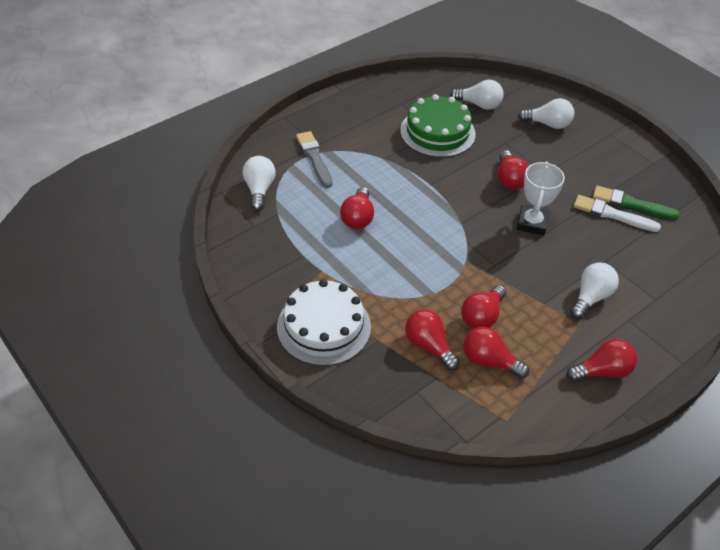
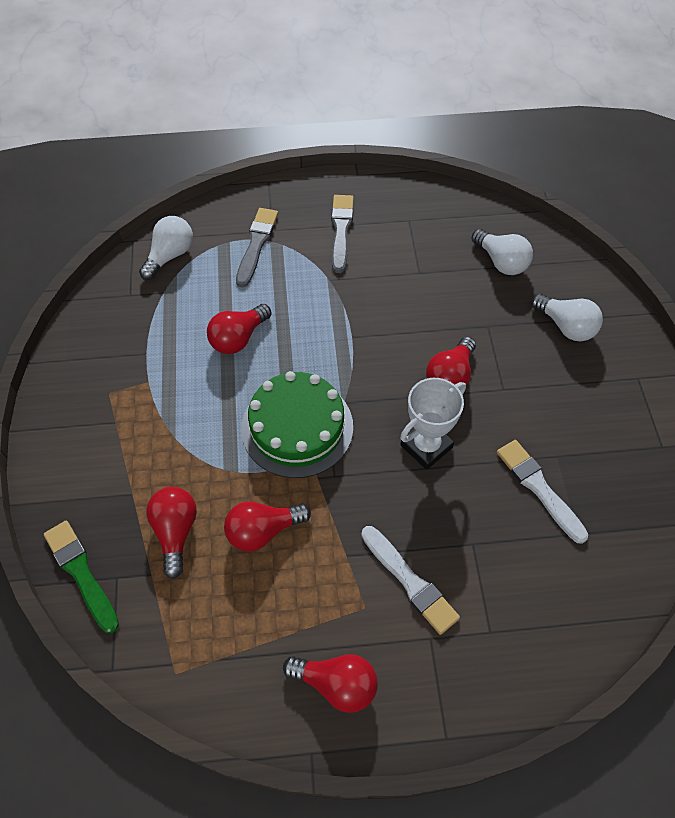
camera: 35 degrees right, 10 degrees up
white cake [277,279,371,366] -> none
green cake [400,94,476,157] -> green cake moved to [241,371,353,478]
red light bulb [463,327,529,379] -> none
white light bulb [570,262,619,319] -> white brush [361,526,460,635]
green brush [593,186,680,219] -> green brush moved to [44,521,119,633]
none -> grey brush [331,195,354,273]

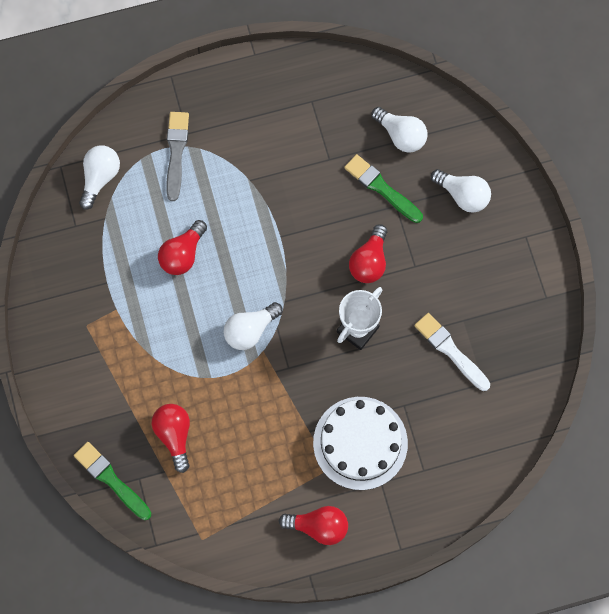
camera: 10 degrees left, 15 degrees up
red light bulb [224,501,311,552] -> none
green cake [241,371,353,478] -> white light bulb [224,302,283,350]
grey brush [331,195,354,273] -> none
white brush [361,526,460,635] -> white cake [313,397,408,490]
none -> green brush [344,154,423,223]

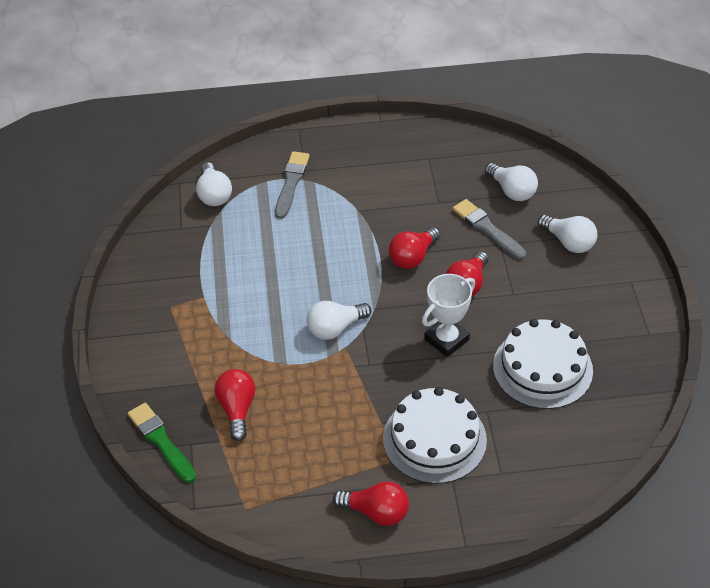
camera: 10 degrees right, 25 degrees down
white light bulb [79,145,120,210] -> white light bulb turned 135 degrees clockwise [196,162,232,206]
red light bulb [158,220,207,275] -> red light bulb moved to [389,227,440,269]
green brush [344,154,423,223] -> grey brush [453,199,526,259]
white brush [415,313,490,391] -> white cake [493,319,593,409]

